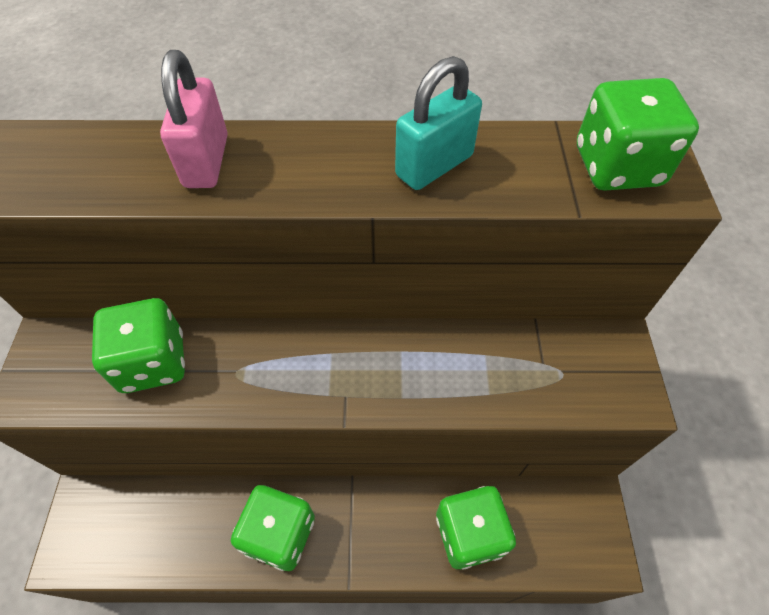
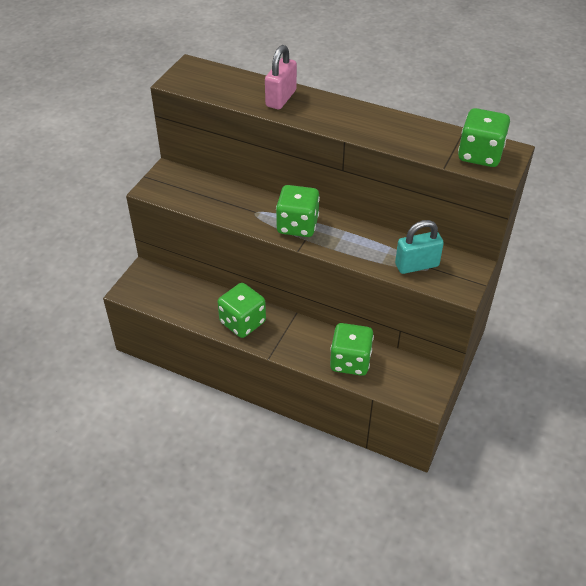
camera: 25 degrees right, 10 degrees down
green dice [92,298,185,393] -> green dice moved to [276,185,320,237]
turquoise padlock [395,56,482,190] -> turquoise padlock moved to [395,220,444,274]

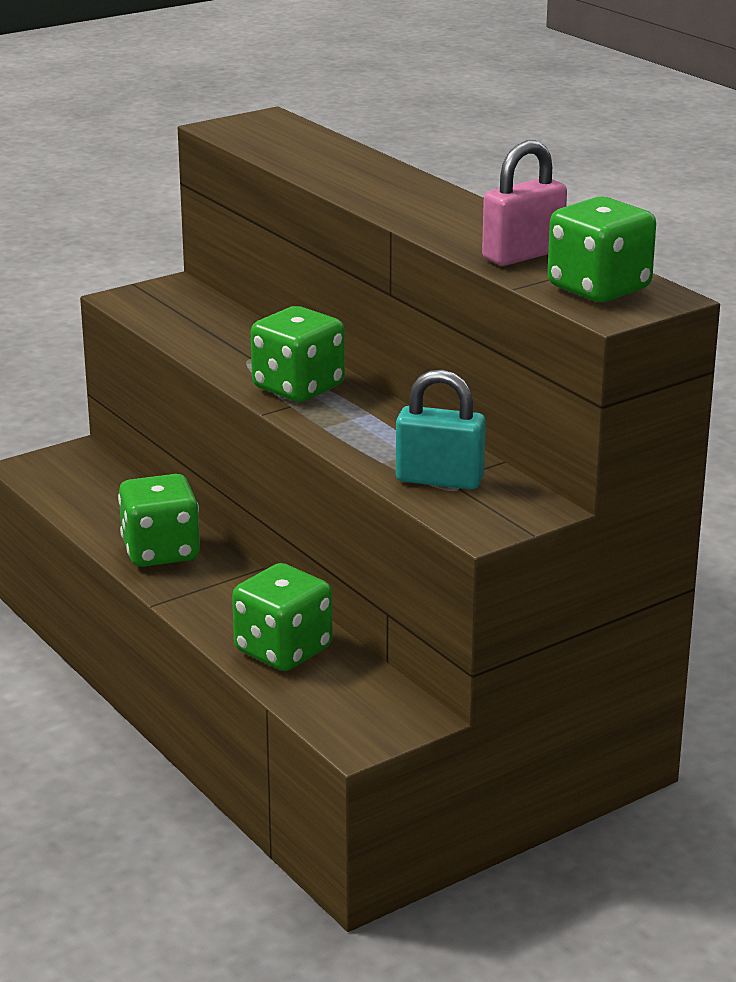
camera: 30 degrees right, 20 degrees down
pink padlock [265,45,297,109] -> pink padlock moved to [482,140,567,266]

